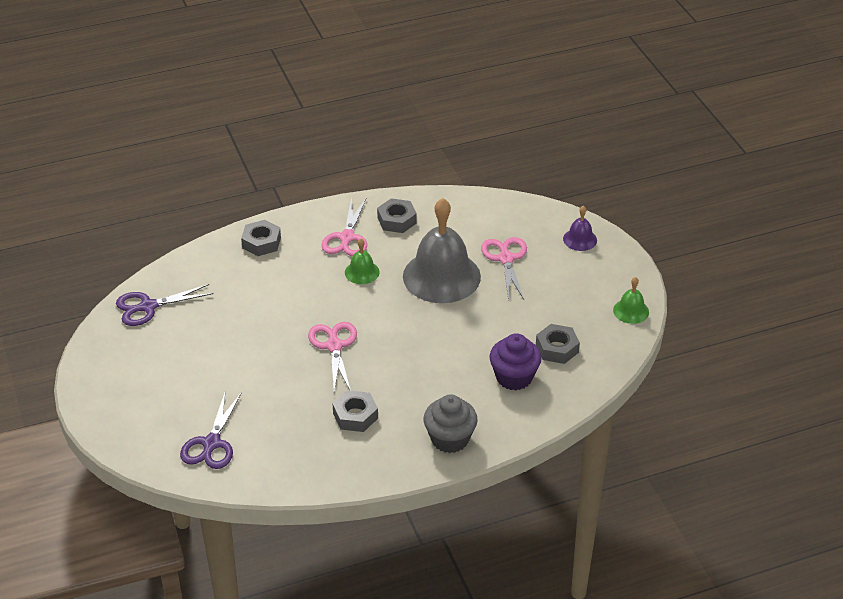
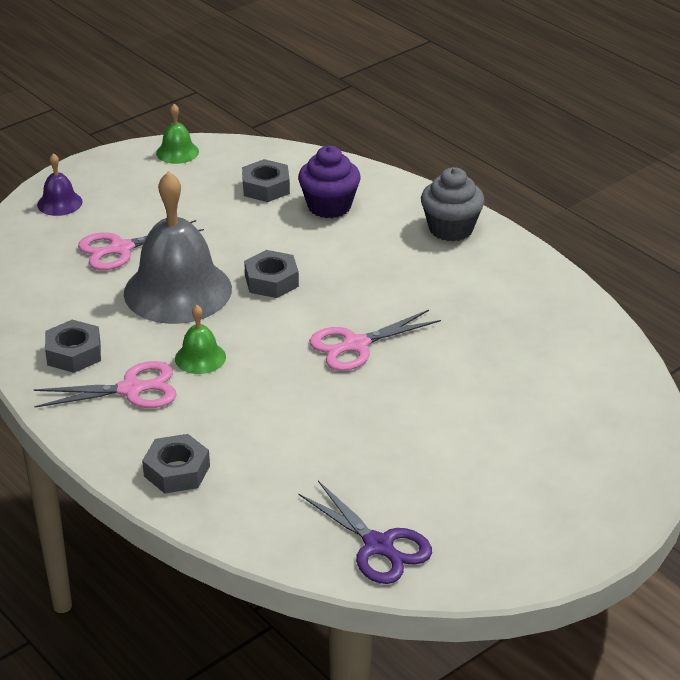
camera: 110 degrees left, 5 degrees down
purple scissors [180,390,242,469] -> none
grey nut [332,390,378,432] -> grey nut moved to [244,250,299,298]

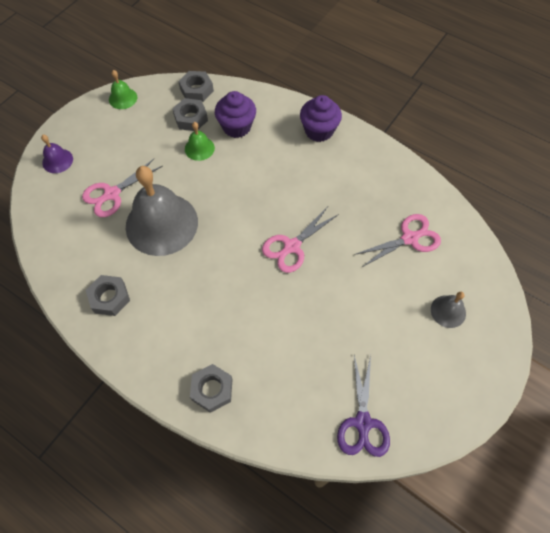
camera: 15 degrees left, 25 degrees up
pink scissors [34,361,177,408] -> pink scissors moved to [354,214,441,267]
green bell [175,305,226,374] -> green bell moved to [185,122,215,161]
grey nut [244,250,299,298] -> grey nut moved to [178,71,214,102]
purple scissors [299,481,432,584] -> purple scissors turned 60 degrees clockwise [337,355,390,457]
grey cupcake [421,167,485,241] -> purple cupcake [300,95,342,142]
none -> grey bell [431,292,466,328]

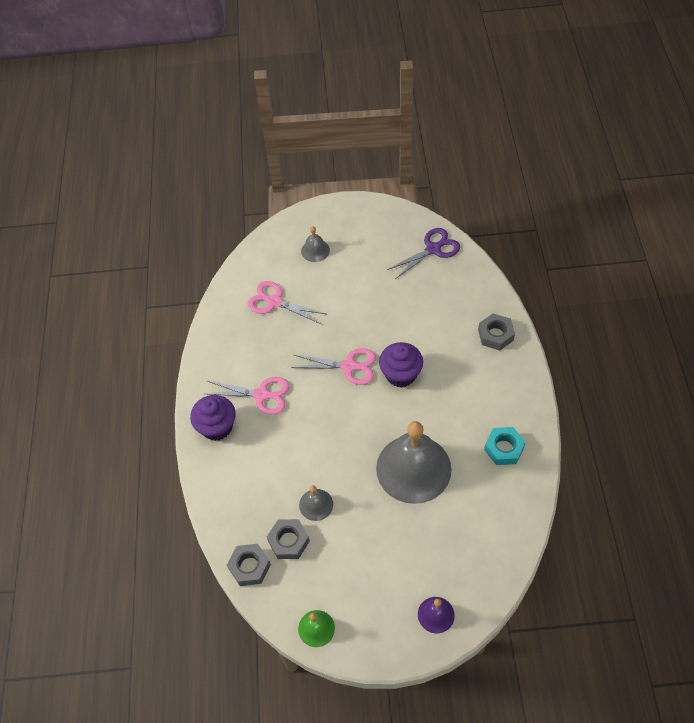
camera: 125 degrees left, 5 degrees down
pink scissors [82,158,162,217] -> pink scissors moved to [205,377,290,415]
grey nut [86,275,130,316] -> turquoise nut [484,427,526,465]
green bell [185,122,215,161] -> grey bell [299,485,333,521]
purple cupcake [215,91,256,138] -> purple cupcake moved to [379,342,423,387]

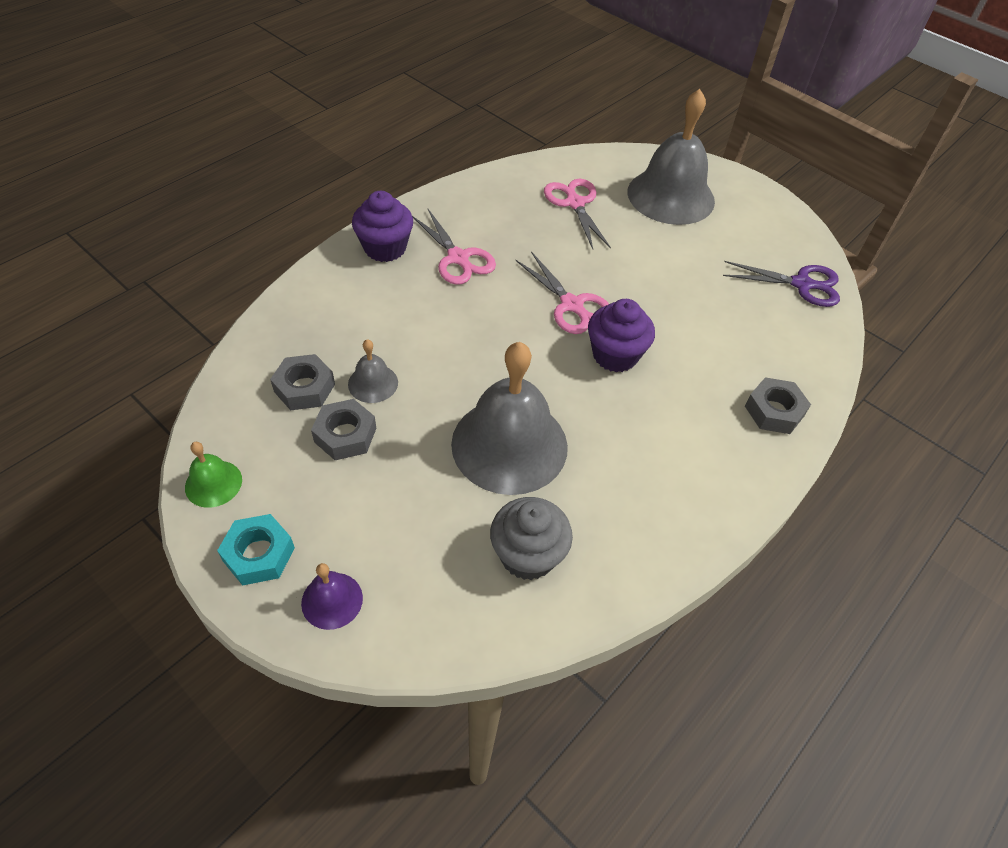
camera: 40 degrees right, 5 degrees down
grey nut [227,544,271,586] -> grey nut moved to [311,399,376,460]
grey bell [301,226,330,262] -> grey bell [628,89,715,225], size x2.23
turquoise nut [484,427,526,465] -> turquoise nut moved to [217,514,295,586]
none -> grey cupcake [490,497,573,580]

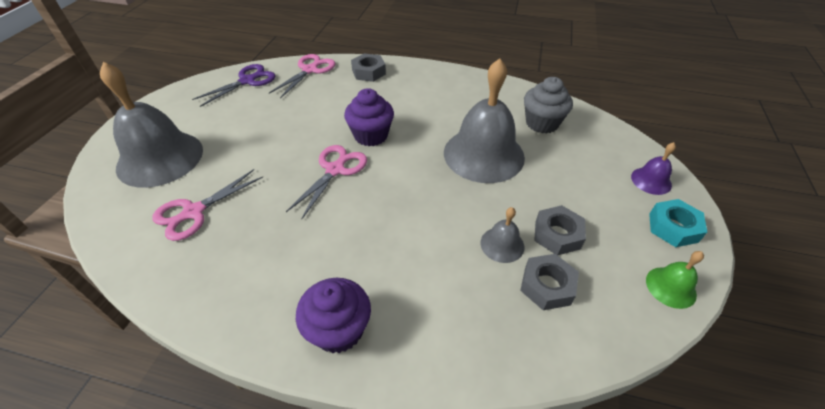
camera: 115 degrees left, 5 degrees down
pink scissors [412,209,496,285] -> pink scissors moved to [269,54,335,98]
purple scissors [723,261,840,307] -> purple scissors turned 60 degrees clockwise [192,64,275,107]

